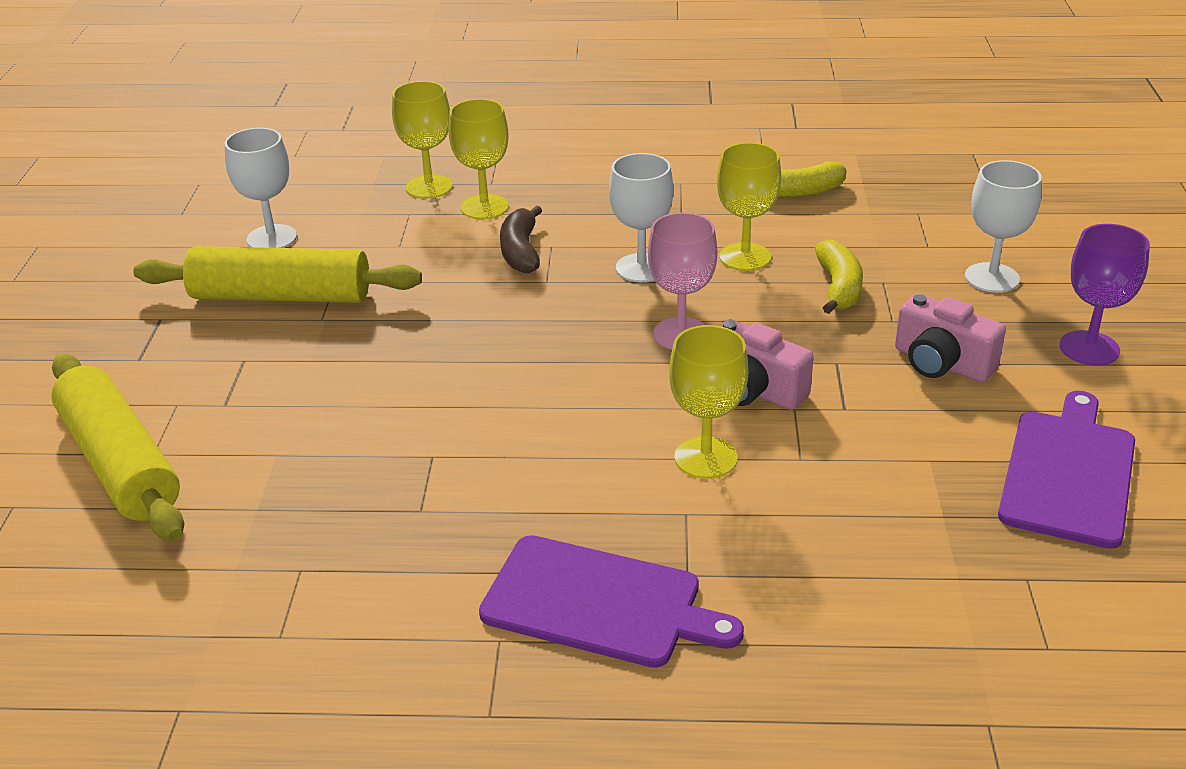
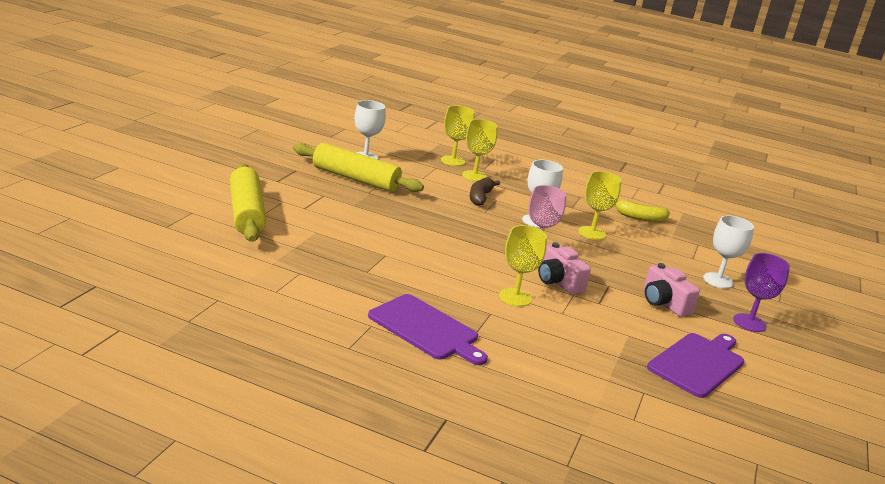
camera: 15 degrees right, 10 degrees down
yellow banana [815,239,863,314] -> none

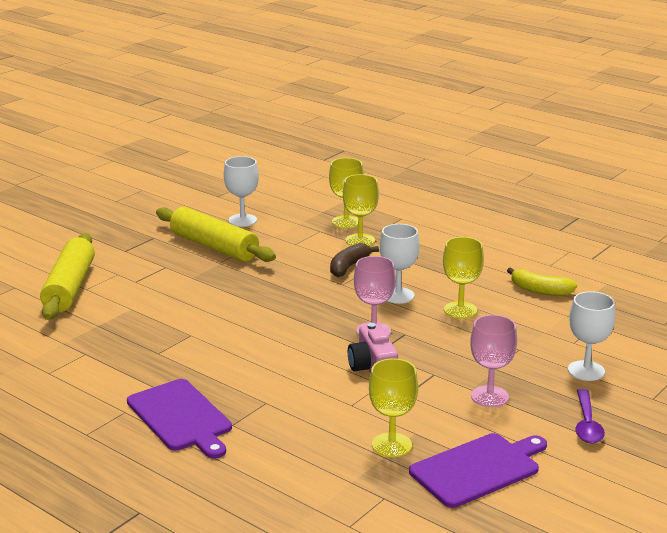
camera: 20 degrees right, 0 degrees up
yellow goblet [499,225,547,307] -> yellow goblet moved to [369,358,418,457]
pink camera [644,263,700,317] -> pink goblet [470,315,517,407]
purple goblet [733,253,790,332] -> purple spoon [575,389,605,444]

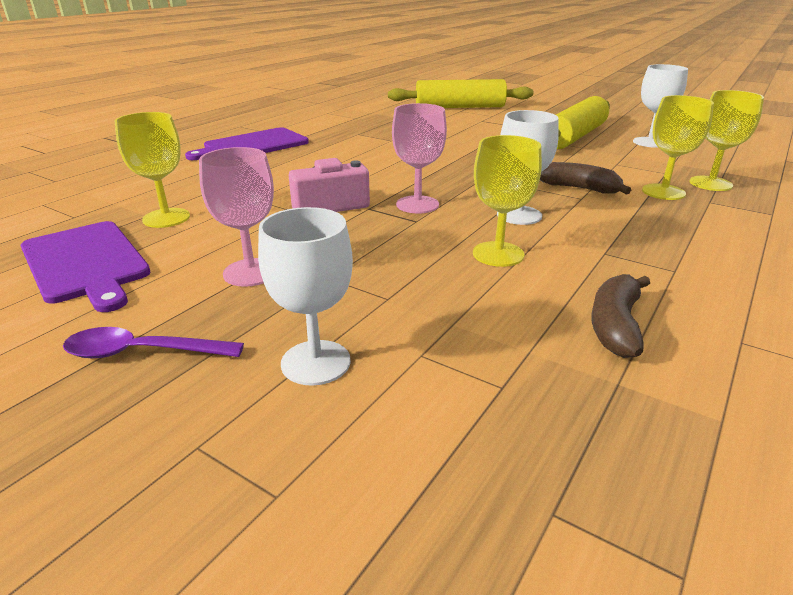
camera: 85 degrees right, 5 degrees up
yellow banana [507,268,577,296] -> brown banana [591,274,650,358]

